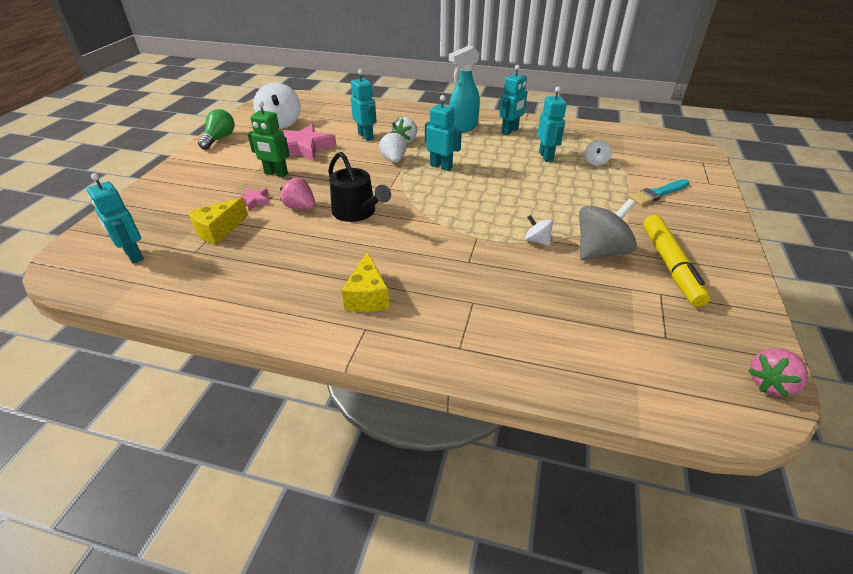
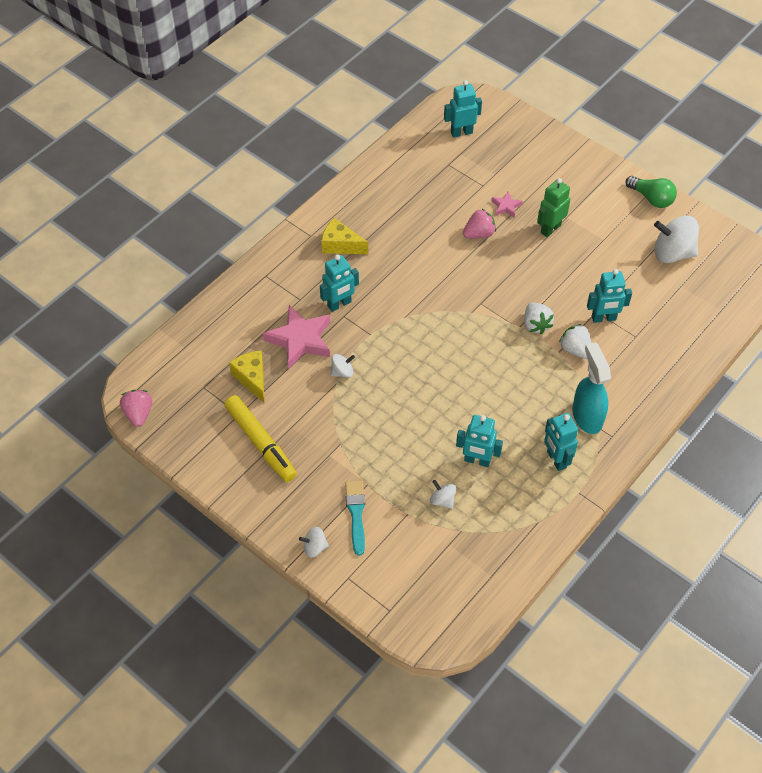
camera: 115 degrees right, 15 degrees up
yellow cheese [188,197,248,245] -> yellow cheese moved to [229,351,264,403]
pink star [282,124,337,161] -> pink star moved to [263,305,330,369]
black watering can [328,152,391,222] -> none
white strawberry [379,131,407,163] -> white strawberry turned 60 degrees clockwise [524,302,554,334]
turquoise robot [425,95,462,171] -> turquoise robot moved to [320,255,359,312]
grey spinning top [579,199,637,260] -> none
yellow marker [643,215,710,307] -> yellow marker turned 150 degrees counterclockwise [224,395,297,482]
none -> white spinning top [299,527,329,558]

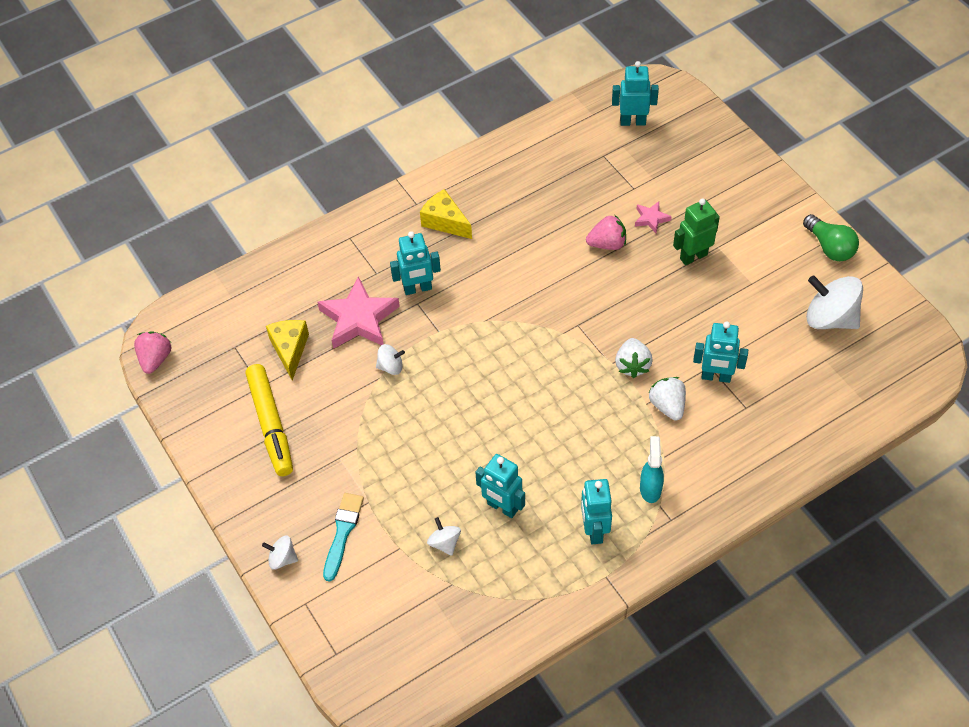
camera: 20 degrees right, 0 degrees up
turquoise spray bottle [572,342,611,434] -> turquoise spray bottle [640,436,664,503], size x0.63

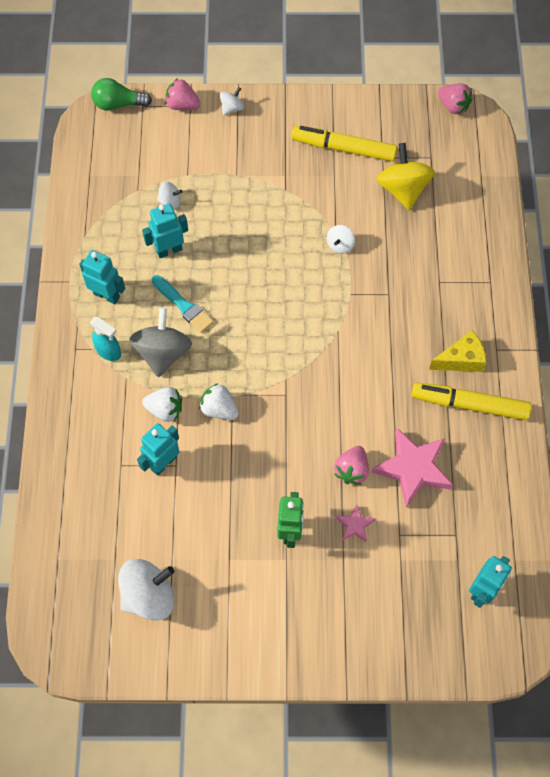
camera: 120 degrees right, 10 degrees up
yellow cheese [266,320,309,381] -> yellow spinning top [376,143,435,210]
pink star [317,276,400,349] -> pink star moved to [372,428,453,508]
turquoise brush [323,493,364,582] -> turquoise brush moved to [152,275,214,333]
turquoise robot [390,231,441,295] -> none
green light bulb [803,214,859,261] -> green light bulb moved to [91,78,152,111]
none -> grey spinning top [129,307,192,377]
none -> pink strawberry [165,78,201,110]
none -> yellow marker [412,382,532,420]

